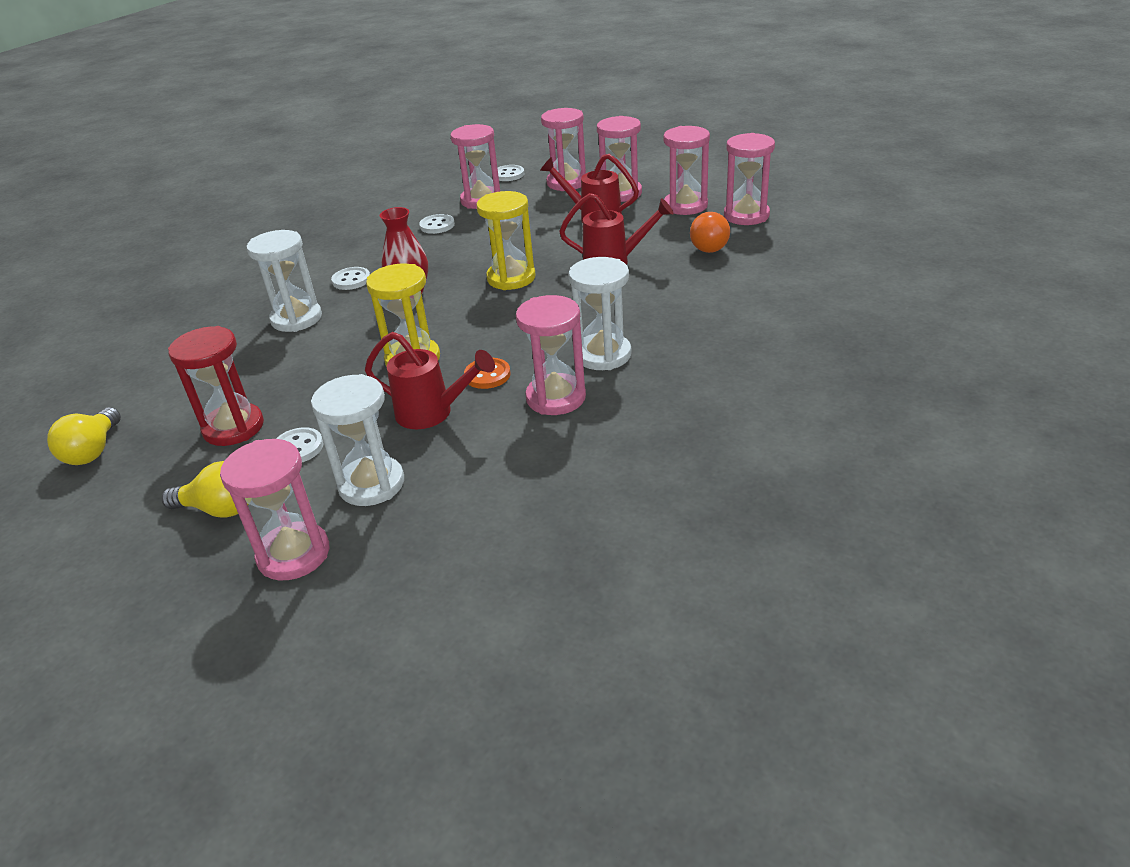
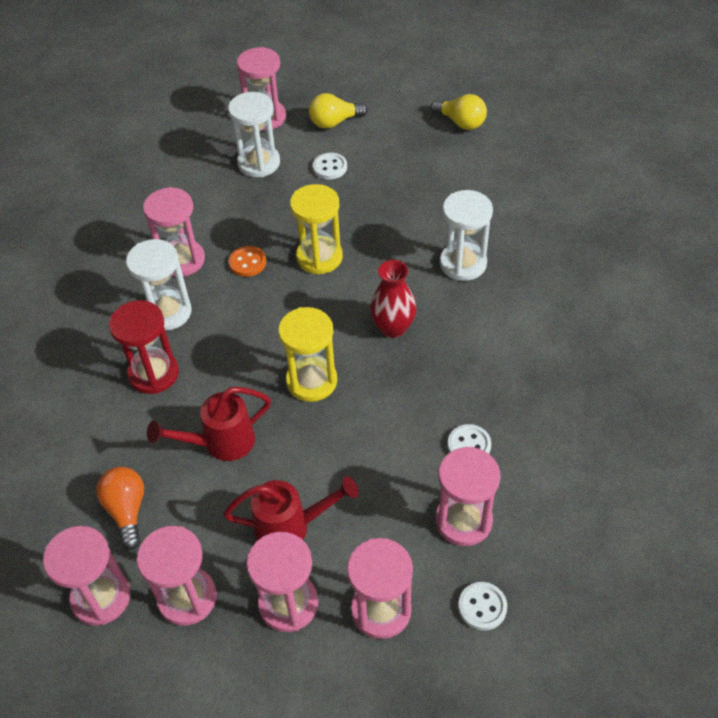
camera: 150 degrees right, 15 degrees up
yellow light bulb [47,407,121,465] -> yellow light bulb turned 150 degrees clockwise [431,94,487,130]
red hourglass [168,326,264,446] -> red hourglass moved to [109,300,179,394]
white button [331,267,370,290] -> none
red watering can [365,332,495,429] -> none

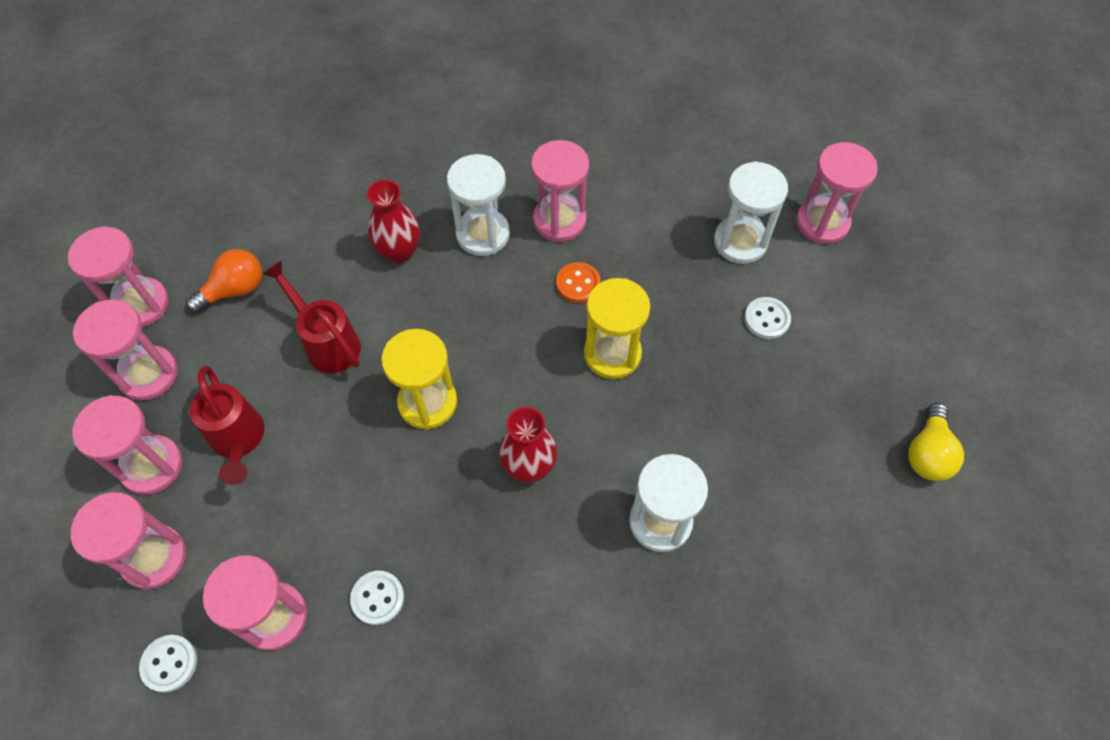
camera: 70 degrees right, 10 degrees up
red hourglass [109,300,179,394] -> red vase [367,180,420,264]
yellow light bulb [309,93,368,129] -> none

